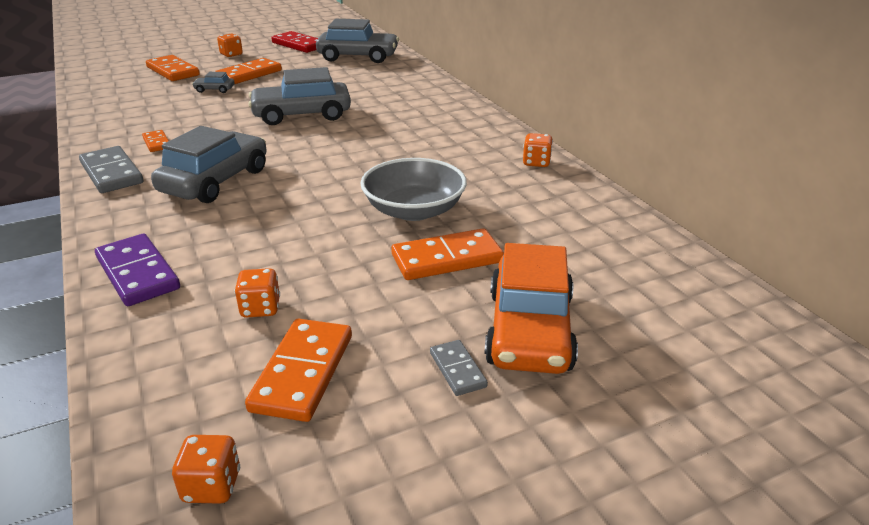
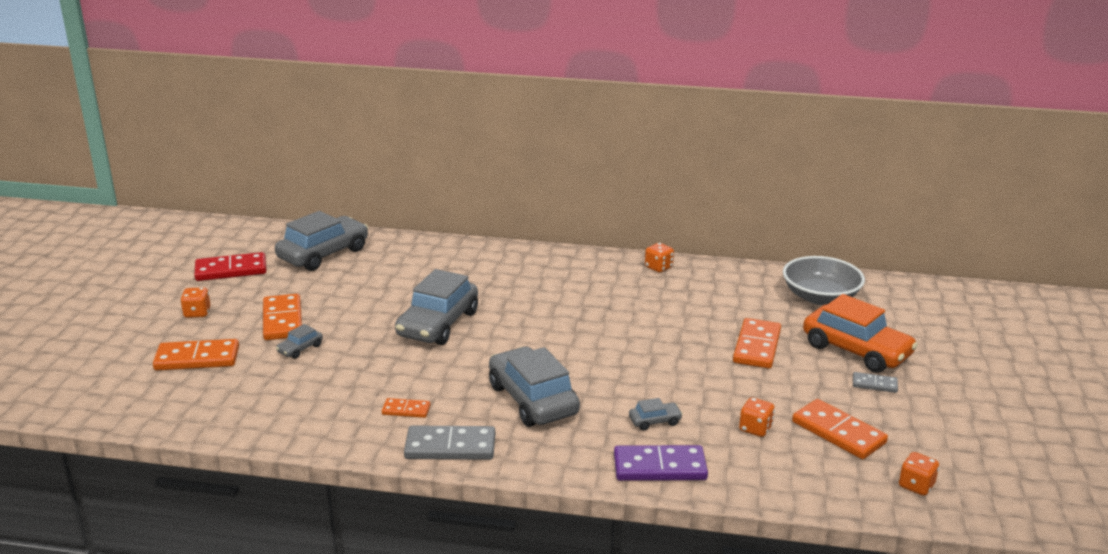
camera: 55 degrees left, 5 degrees down
grey bowl [360,158,467,221] -> grey bowl moved to [783,256,865,305]
none -> grey car [629,398,683,431]

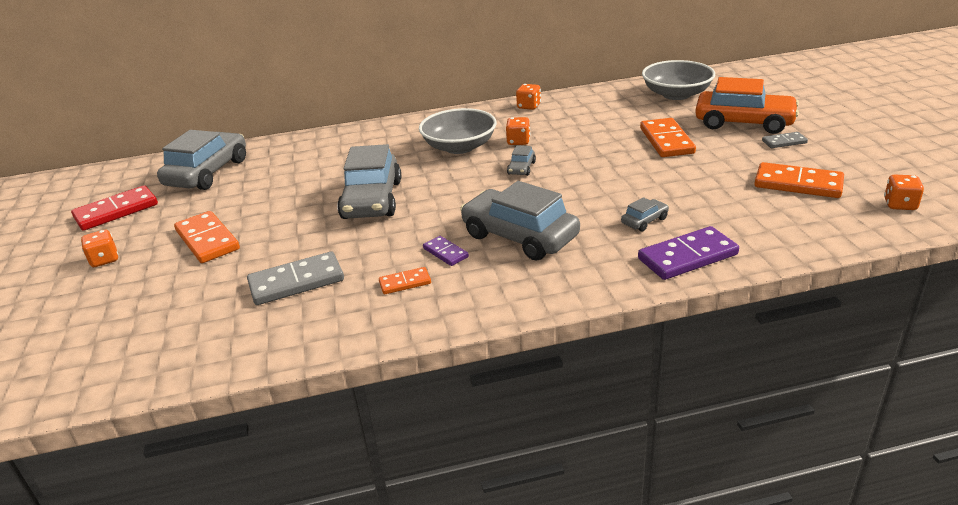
camera: 20 degrees left, 5 degrees up
orange domino [153,339,239,370] -> none
grey car [276,324,323,359] -> grey car moved to [507,145,536,176]
grey domino [404,425,495,460] -> grey domino moved to [247,252,344,305]
orange dice [739,397,775,437] -> orange dice moved to [506,117,530,145]
none -> grey bowl [419,108,497,154]
none -> purple domino [423,236,469,266]

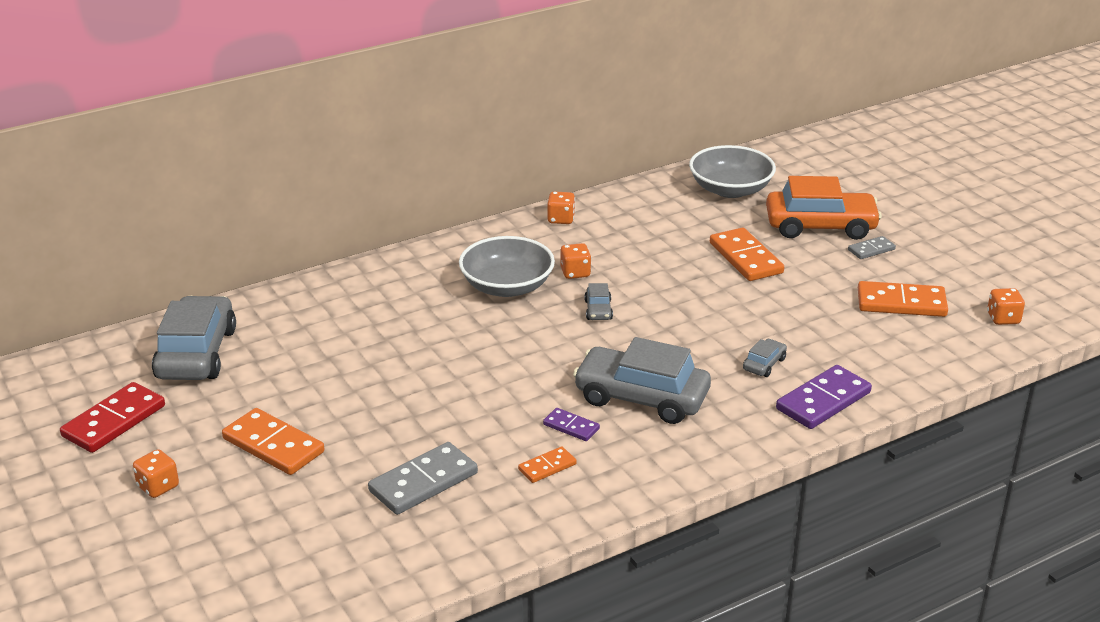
camera: 20 degrees left, 0 degrees up
grey car [337,144,401,219] -> none

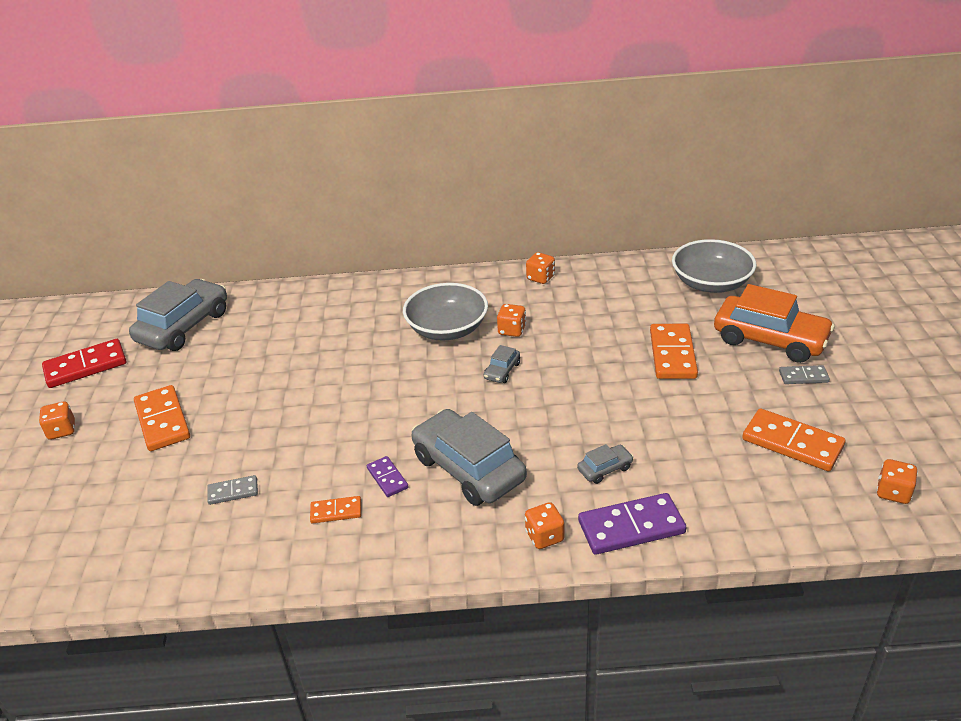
camera: 30 degrees right, 5 degrees up
grey domino [368,442,478,515] -> grey domino [207,475,258,505], size x0.54
none -> orange dice [525,502,564,549]

